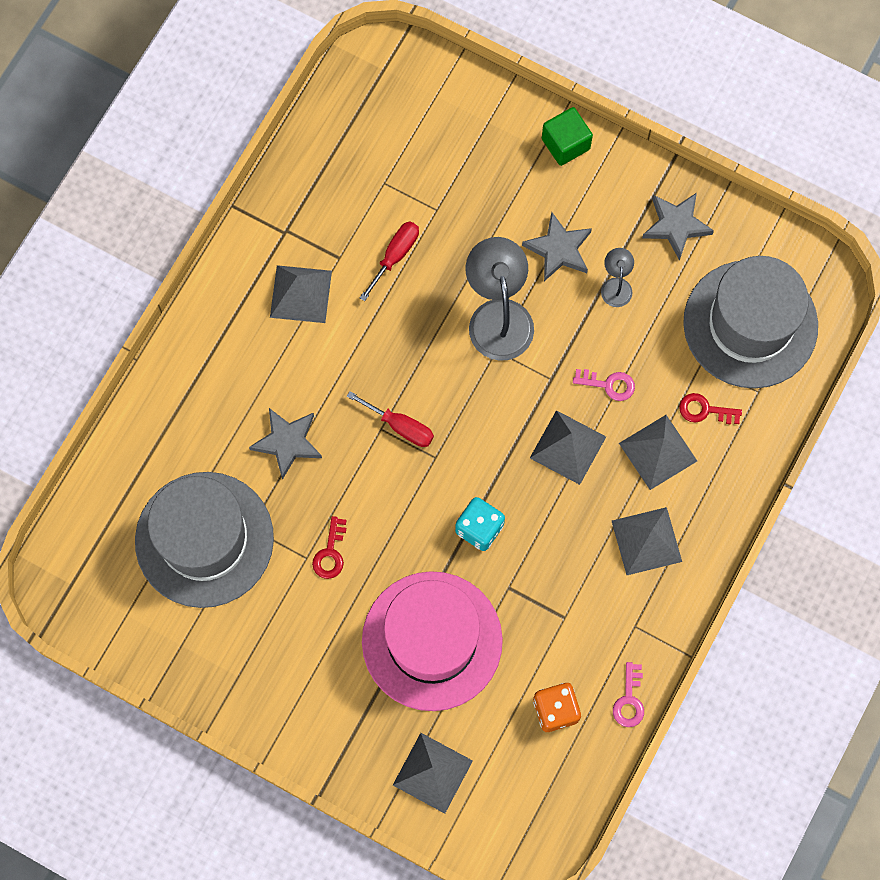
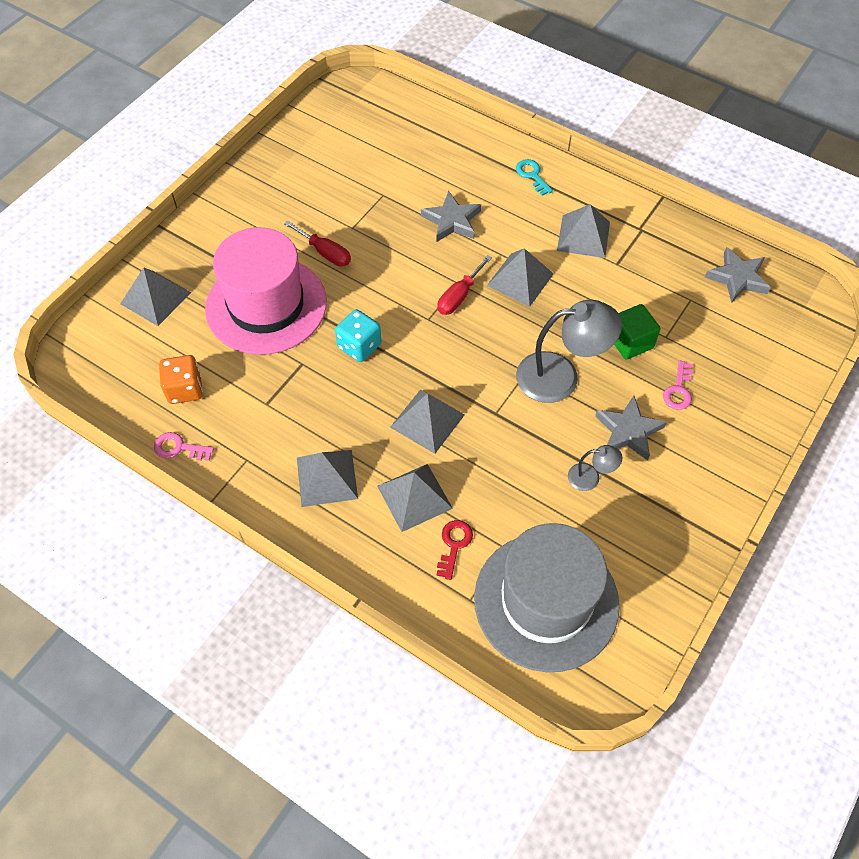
camera: 95 degrees right, 15 degrees down
grey hat [135,472,274,608] -> none
red key [312,516,346,579] -> none
red screwdriver [360,221,419,301] -> red screwdriver moved to [284,220,351,266]
green cube [542,107,593,166] -> green cube moved to [614,304,661,360]
pink key [573,369,635,401] -> pink key moved to [663,361,693,410]
grey star [642,193,714,261] -> grey star moved to [705,247,771,303]
none -> grey pyramid [487,248,554,307]
none -> turquoise key [516,159,553,196]

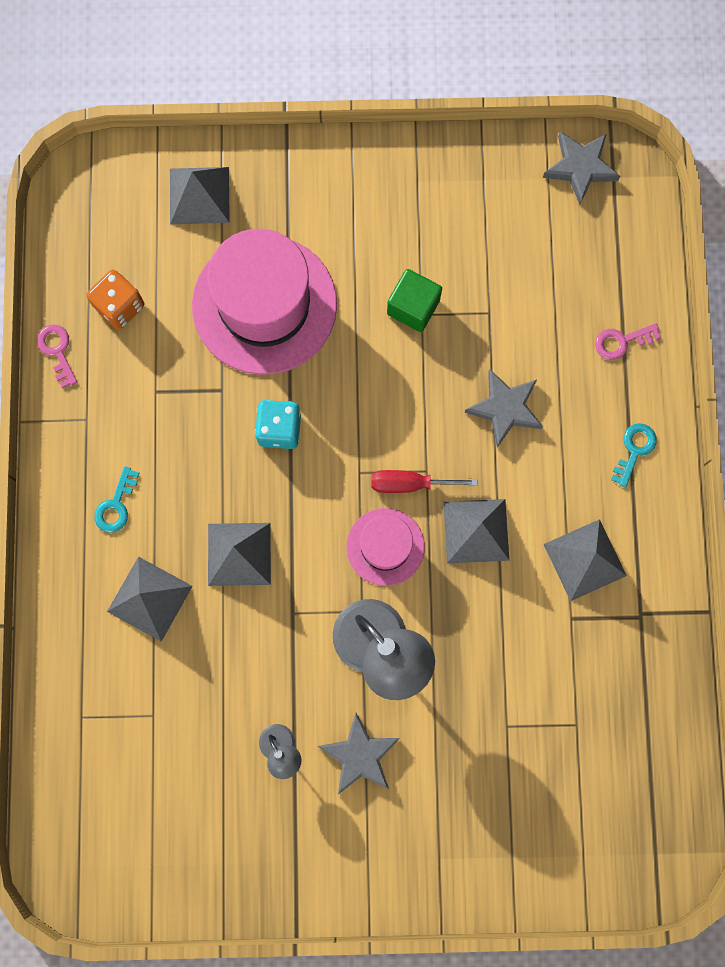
camera: 55 degrees right, 20 degrees up
red screwdriver [284,220,351,266] -> none
grey pyramid [297,450,358,507] -> turquoise key [94,466,139,533]
red key [436,520,473,580] -> none
grey hat [474,523,620,672] -> none
green cube [614,304,661,360] -> green cube moved to [387,269,442,332]
pink key [663,361,693,410] -> pink key moved to [595,323,661,360]
grey star [705,247,771,303] -> grey star moved to [543,132,620,205]
none -> pink hat [347,508,425,586]

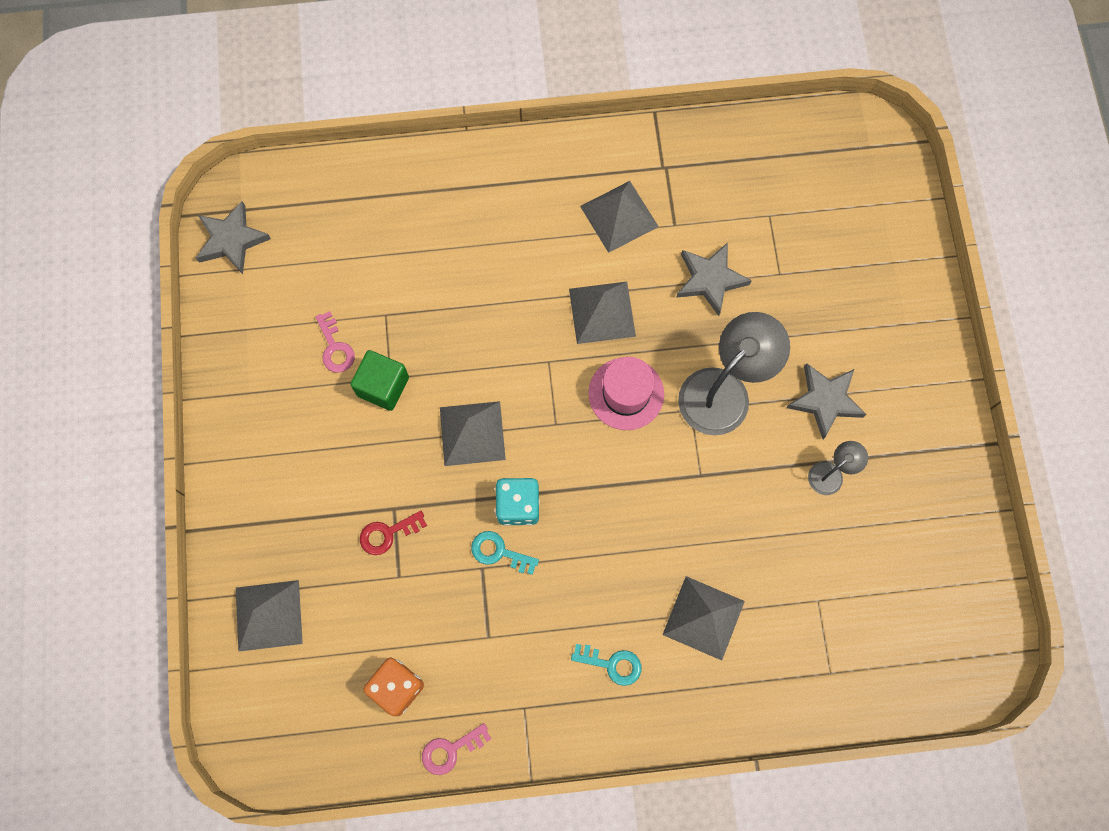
camera: 95 degrees left, 5 degrees down
pink hat [192,229,337,375] -> red key [360,511,427,555]
grey pyramid [208,523,271,586] -> grey pyramid moved to [440,401,506,466]
red screwdriver [372,470,477,493] -> none
grey star [464,369,543,447] -> grey star moved to [676,242,752,316]
pink key [595,323,661,360] -> pink key moved to [315,311,355,373]
turquoise key [611,423,657,488] -> turquoise key moved to [471,531,539,575]

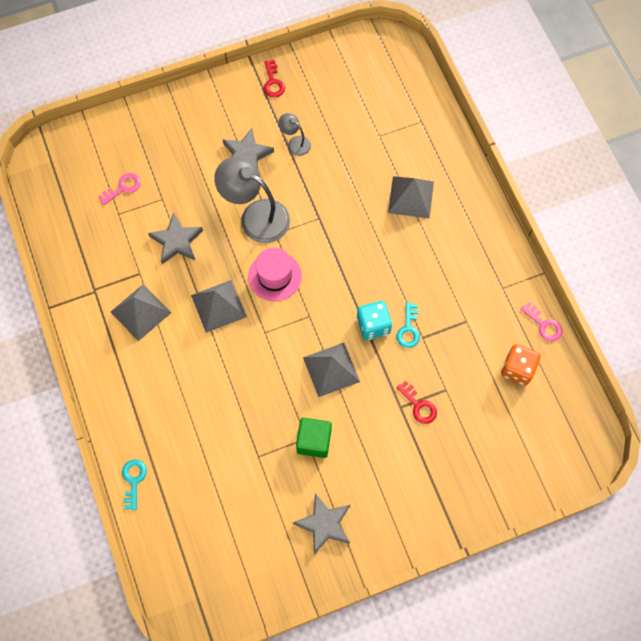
camera: 105 degrees left, 5 degrees down
grey star [196,201,271,274] -> grey star moved to [293,493,350,555]
grey pyramid [236,580,303,652] -> none
pink key [315,311,355,373] -> pink key moved to [98,173,141,205]
turquoise key [571,644,641,686] -> turquoise key moved to [122,459,147,510]
none -> red key [264,60,285,97]

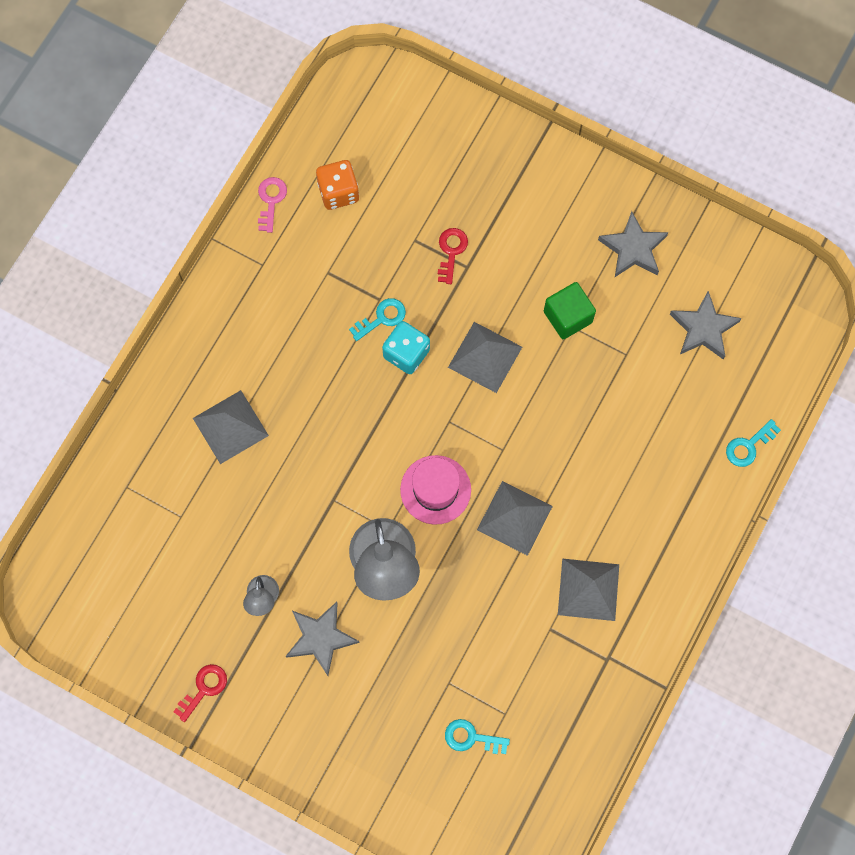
camera: 130 degrees left, 5 degrees up
pink key [98,173,141,205] -> turquoise key [445,719,510,754]
grey star [148,213,203,264] -> grey star moved to [670,291,742,359]

